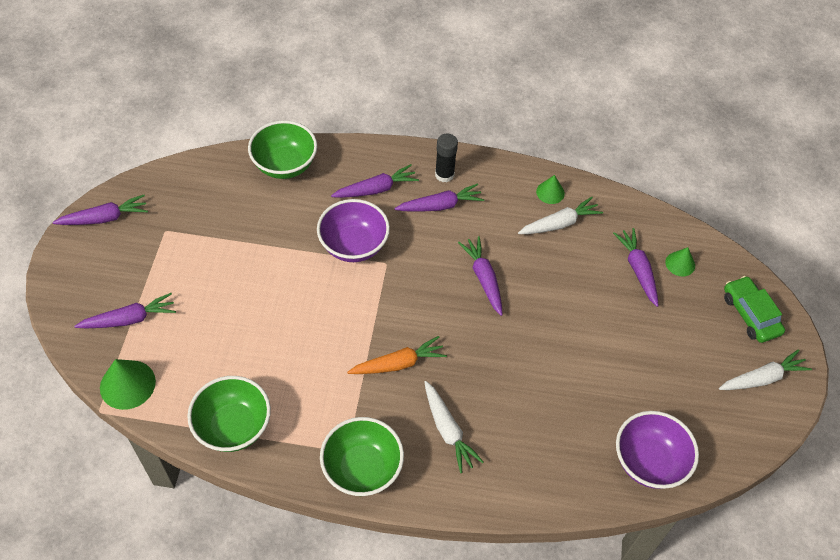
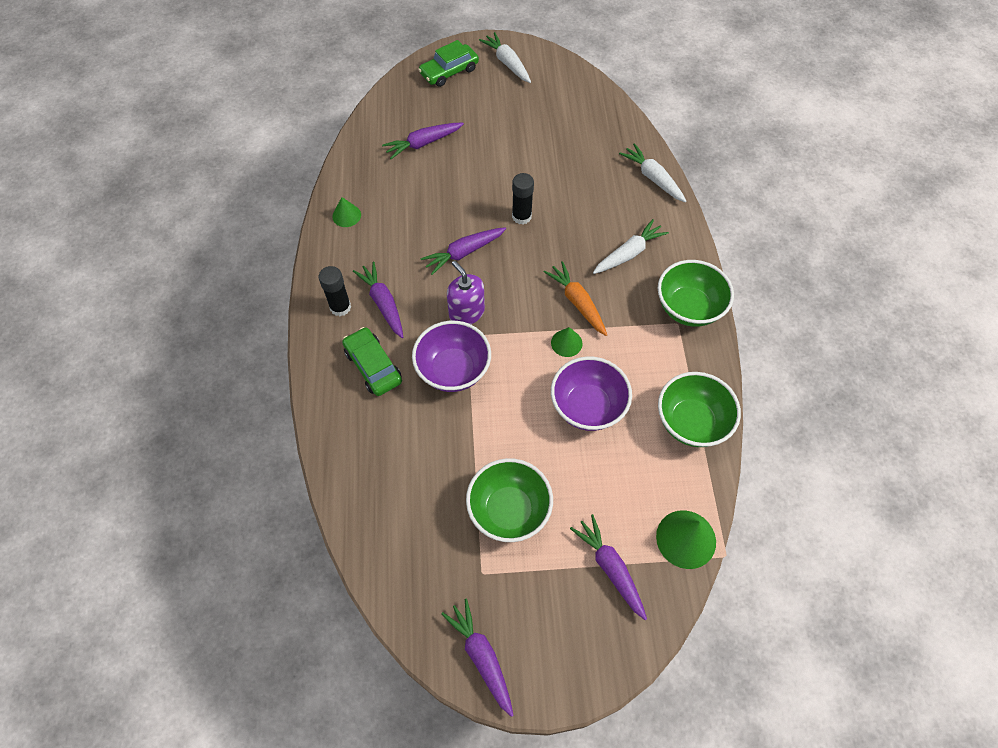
camera: 100 degrees left, 5 degrees up
green bowl [248,120,317,179] -> green bowl moved to [466,458,553,542]
purple carrot [331,164,419,198] -> green car [342,327,402,396]
white carrot [518,197,603,234] -> white carrot moved to [619,143,686,202]
purple bowl [616,411,699,489] -> purple bowl moved to [551,356,632,431]
green cone [665,247,695,276] -> green cone moved to [551,327,583,357]
none -> purple soap dispenser [447,261,485,324]
none -> black glue stick [512,173,534,224]

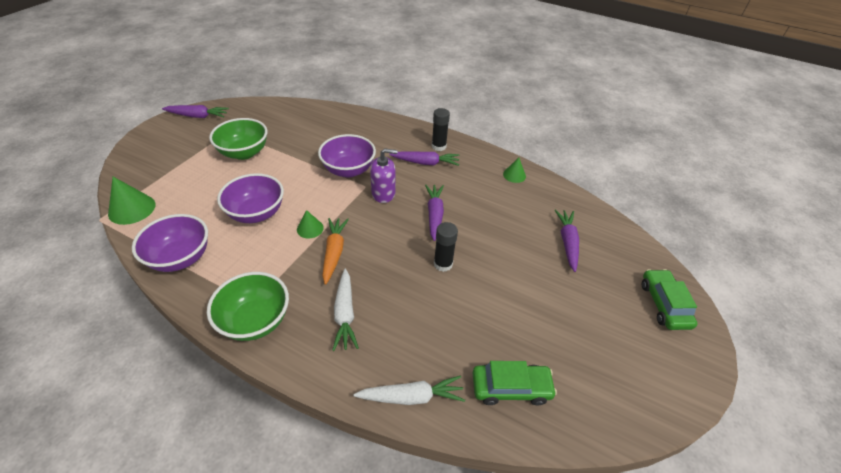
camera: 120 degrees right, 15 degrees down
green car [342,327,402,396] -> green car moved to [473,361,557,405]
white carrot [479,32,531,83] -> none
orange carrot [544,261,607,336] -> orange carrot turned 90 degrees counterclockwise [322,218,349,285]
purple carrot [570,514,647,620] -> none
green bowl [658,372,741,447] -> purple bowl [132,214,208,272]

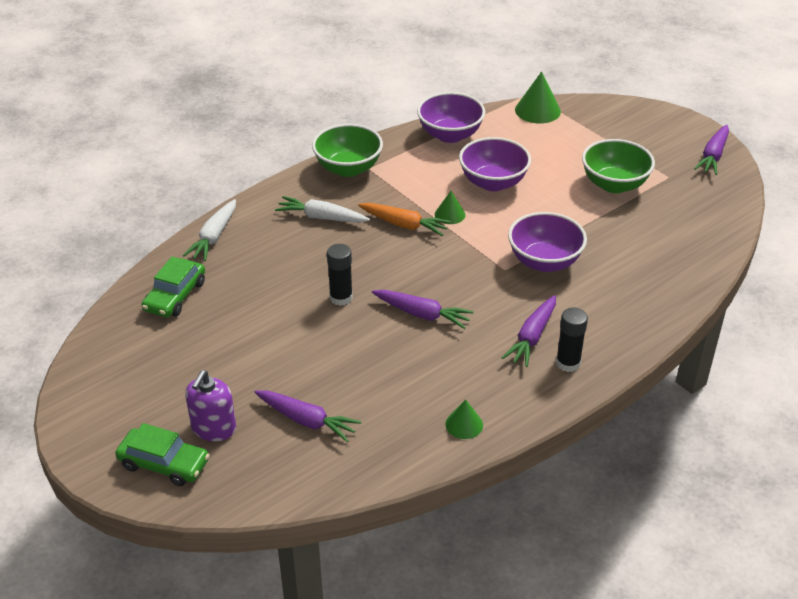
camera: 115 degrees right, 5 degrees down
purple soap dispenser [370,148,398,203] -> purple soap dispenser moved to [185,370,236,442]

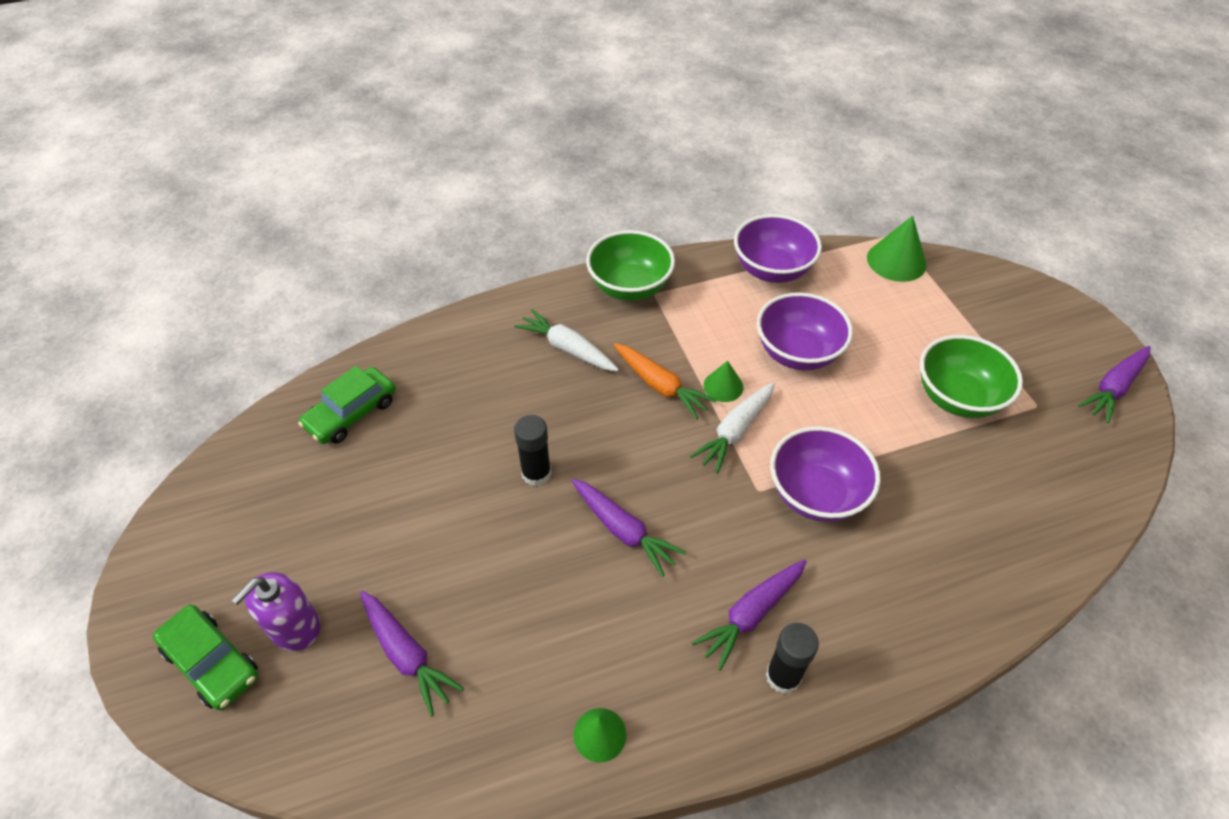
camera: 20 degrees right, 10 degrees up
white carrot [183,199,236,261] -> white carrot moved to [690,382,775,474]

